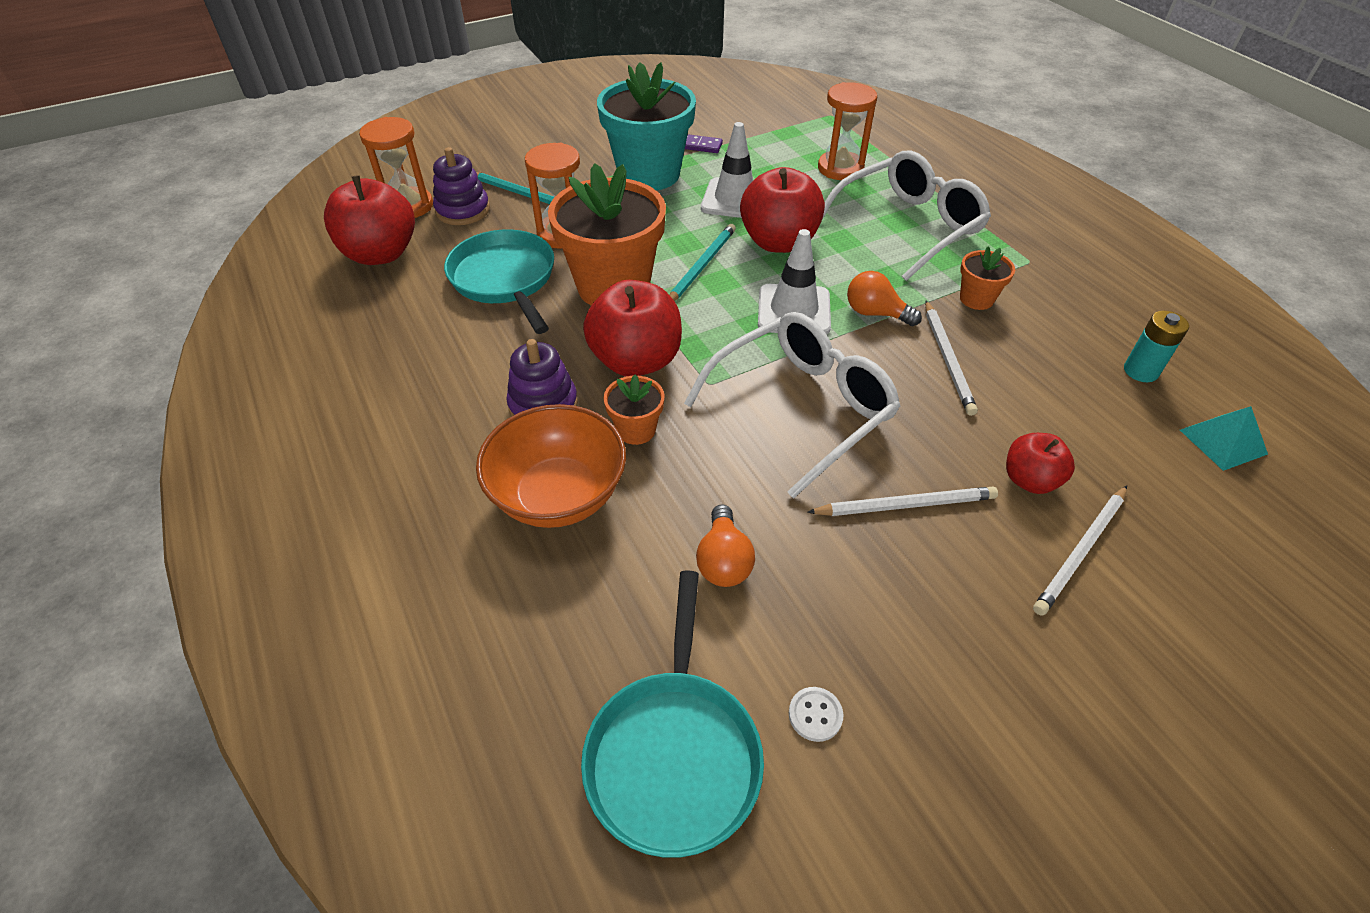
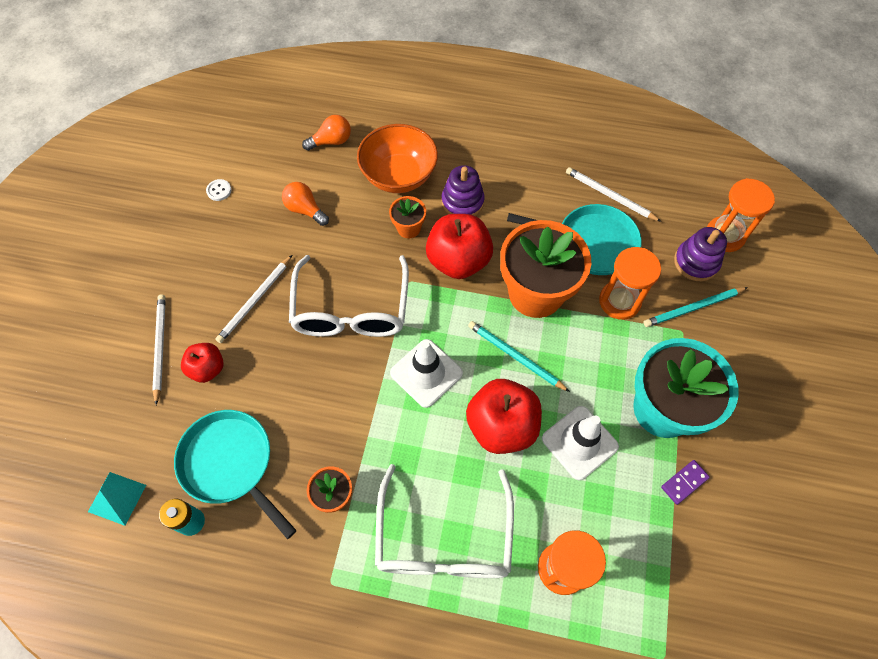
camera: 130 degrees right, 15 degrees up
red apple [324,175,415,265] -> none
turquoise pan [581,570,764,858] -> turquoise pan moved to [174,410,297,539]
turquoise pencil [670,224,736,301] -> turquoise pencil turned 150 degrees clockwise [468,321,570,392]
orange light bulb [847,271,922,326] -> orange light bulb moved to [302,115,351,151]
white pencil [925,301,978,416] -> white pencil moved to [566,167,662,222]

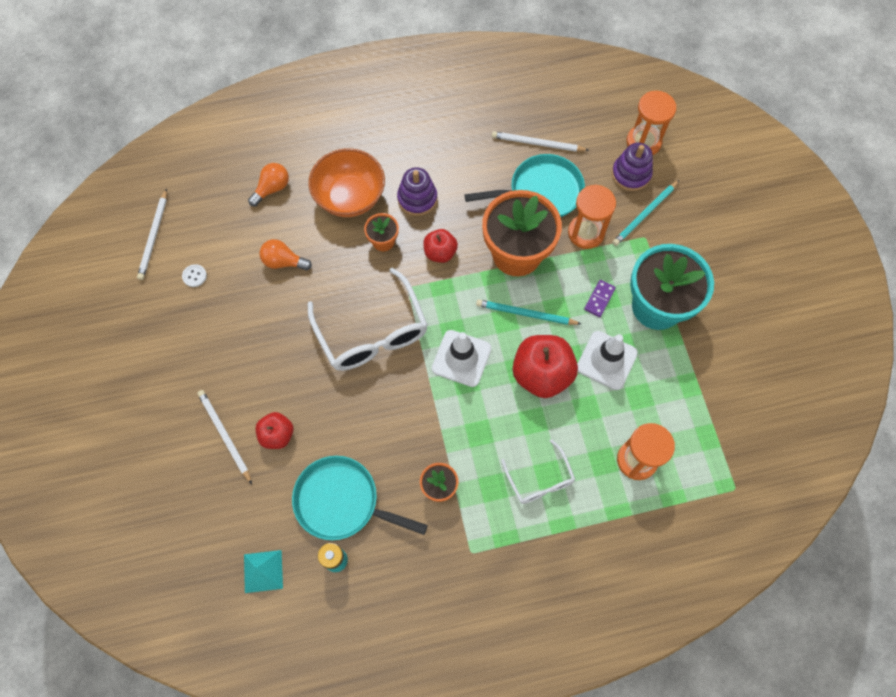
camera: 25 degrees left, 5 degrees up
white pencil [215,255,292,343] -> white pencil moved to [137,188,167,280]
white glasses [375,464,514,578] -> white glasses [501,439,575,504], size x0.56
red apple [426,214,493,279] -> red apple [423,229,458,263], size x0.57
purple domino [661,460,710,505] -> purple domino moved to [584,280,616,317]

